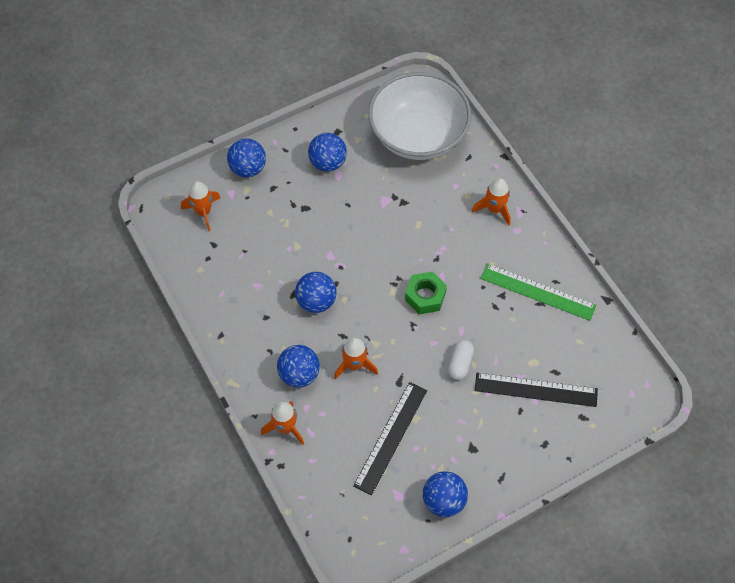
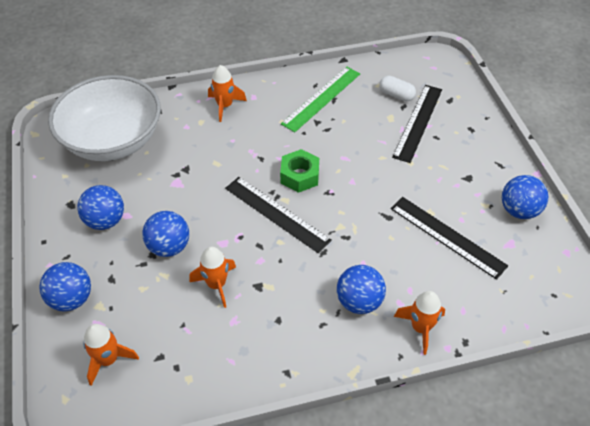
camera: 75 degrees left, 10 degrees down
blue ball [295,272,337,313] -> blue ball moved to [142,211,189,257]
orange rocket [334,338,378,379] -> orange rocket moved to [189,247,236,308]
white capsule [448,340,474,380] -> white capsule moved to [379,76,416,101]
none -> black ruler [225,177,332,253]

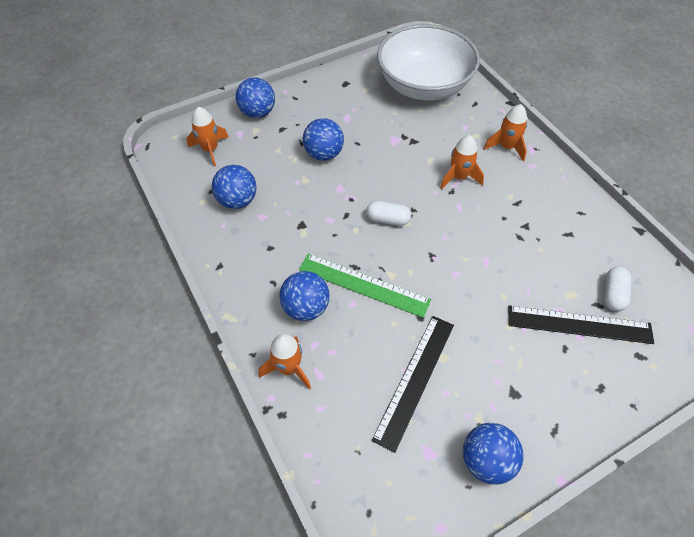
camera: 75 degrees right, 5 degrees up
blue ball [77,185,124,230] -> blue ball moved to [212,165,256,209]
orange rocket [189,247,236,308] -> orange rocket moved to [440,135,484,189]
black ruler [225,177,332,253] -> white capsule [366,201,411,226]
green nut [280,149,319,193] -> none
green ruler [281,67,360,132] -> green ruler moved to [299,253,431,318]

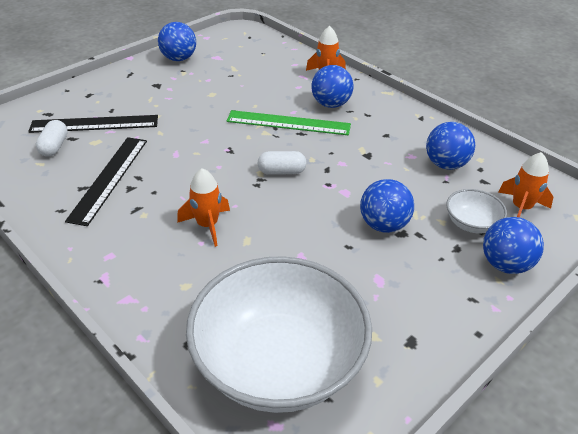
camera: 165 degrees right, 15 degrees down
black ruler [372,316,454,453] -> black ruler moved to [65,137,147,226]
orange rocket [483,104,527,162] -> none
none -> white bowl [446,189,507,233]

